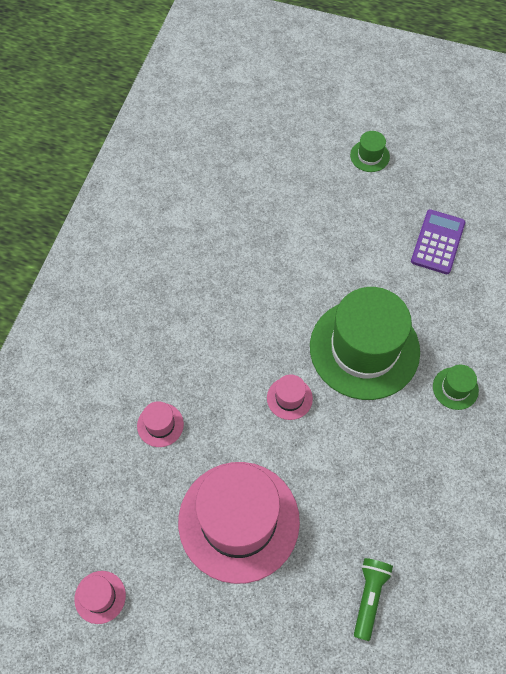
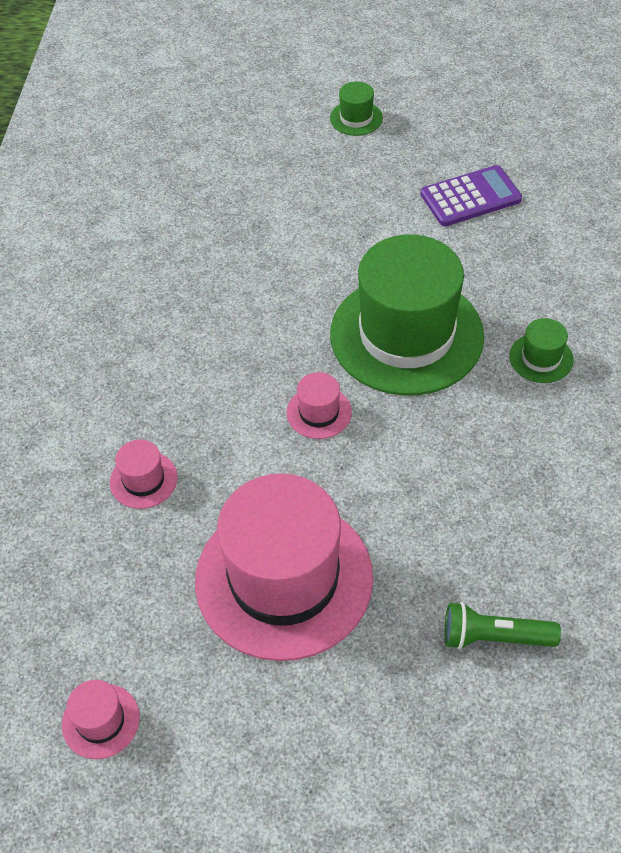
camera: 10 degrees left, 10 degrees down
green flashlight [354,558,393,641] -> green flashlight turned 90 degrees counterclockwise [445,602,561,650]
purple calculator [411,209,465,274] -> purple calculator turned 60 degrees clockwise [420,165,522,226]

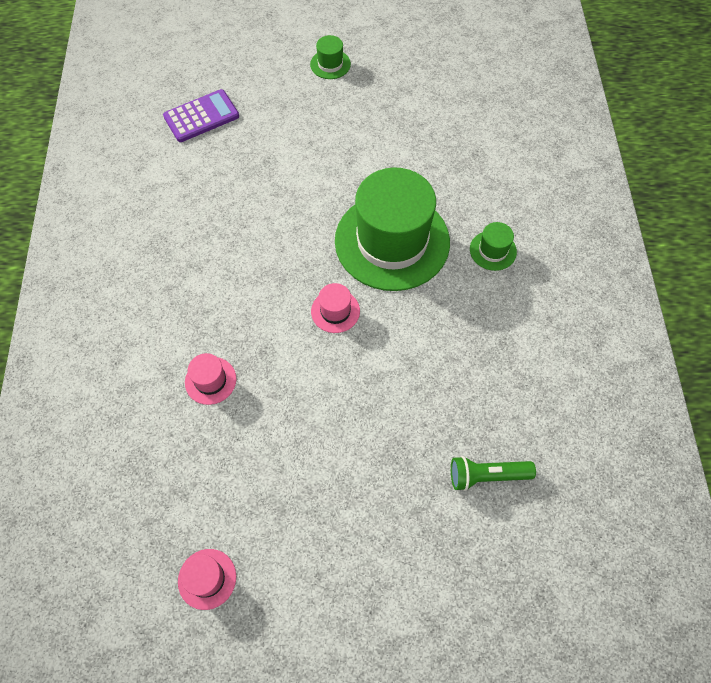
camera: 10 degrees left, 10 degrees up
pink hat [195,473,373,661] -> none
purple calculator [420,165,522,226] -> purple calculator moved to [163,89,239,142]

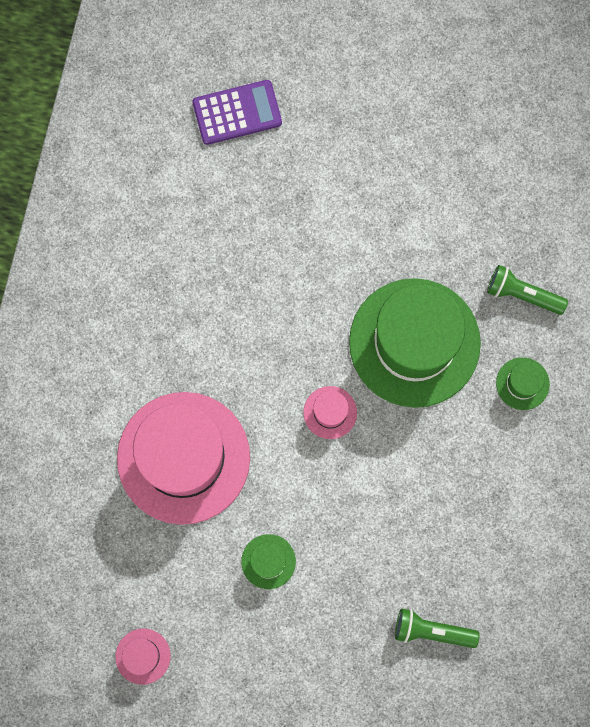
camera: 15 degrees right, 15 degrees up
pink hat [185,353,236,405] -> pink hat [117,392,250,525], size x2.47
green hat [310,35,351,79] -> green hat moved to [241,534,296,589]
none -> green flashlight [487,265,568,315]

